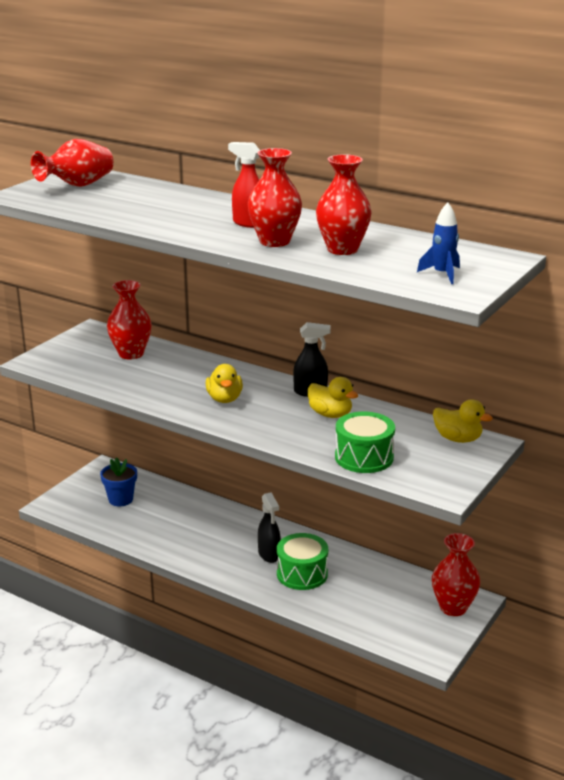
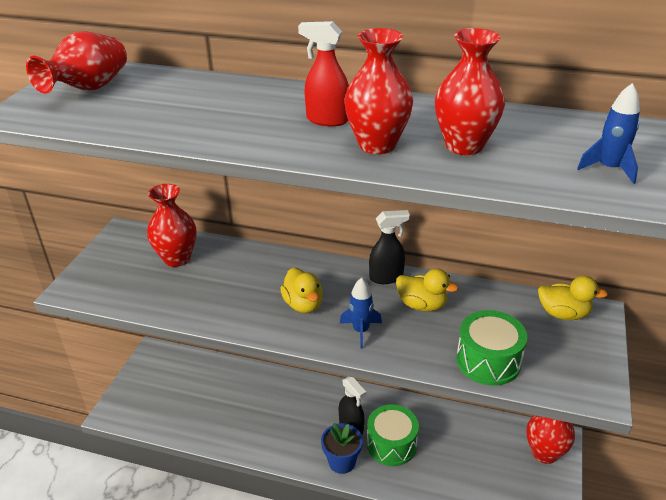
camera: 15 degrees left, 10 degrees up
blue flower pot [100,457,137,507] -> blue flower pot moved to [321,423,363,474]
none -> blue rocket [340,278,382,349]

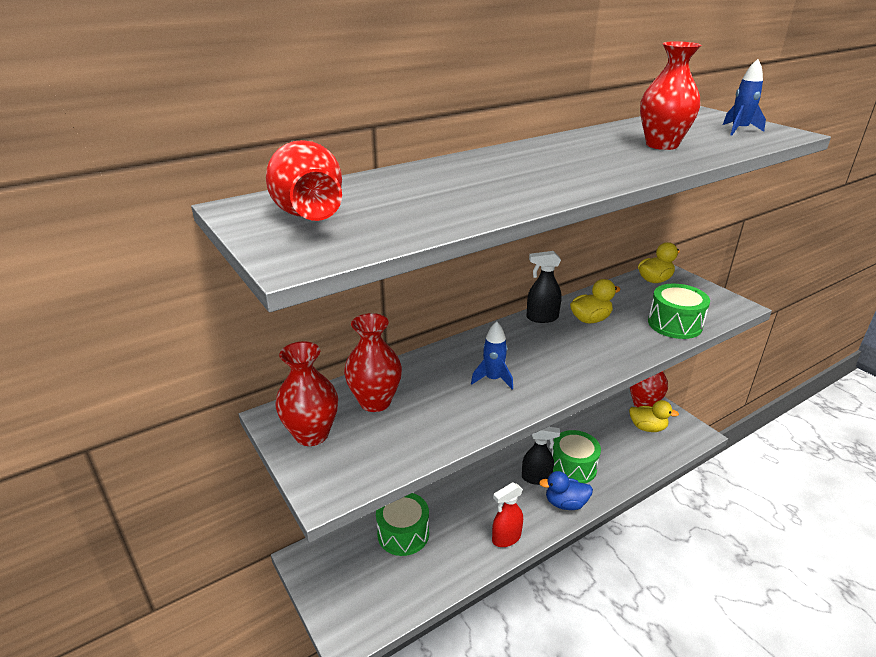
camera: 50 degrees left, 5 degrees down
yellow duck [280,268,323,313] -> yellow duck moved to [629,400,679,432]
red spray bottle [298,21,349,126] -> red spray bottle moved to [492,482,523,547]
blue flower pot [321,423,363,474] -> blue duck [539,471,593,510]
blue rocket [340,278,382,349] -> blue rocket moved to [471,321,513,389]
red vase [344,28,413,154] -> red vase moved to [276,341,338,446]
black spray bottle [369,210,410,284] -> black spray bottle turned 120 degrees counterclockwise [526,251,561,323]
none -> green drum [376,493,429,556]

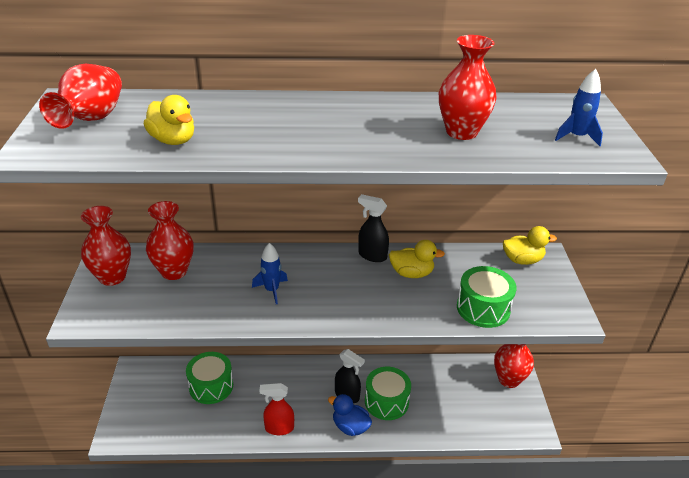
camera: 30 degrees right, 5 degrees up
yellow duck [629,400,679,432] -> yellow duck moved to [144,95,194,145]

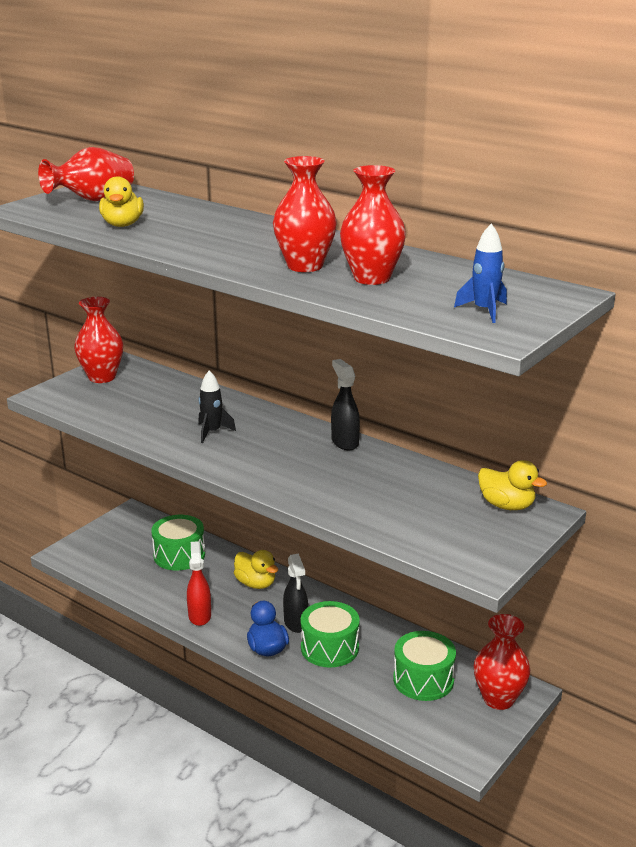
camera: 40 degrees right, 10 degrees down
red vase [146,201,193,280] -> red vase moved to [273,156,337,272]
blue rocket [252,243,288,304] -> black rocket [198,370,236,443]
red spray bottle [259,383,294,435] -> red spray bottle turned 45 degrees clockwise [187,541,211,626]
yellow duck [389,240,445,278] -> yellow duck moved to [234,550,278,589]
green drum [457,266,516,328] -> green drum moved to [393,631,456,701]

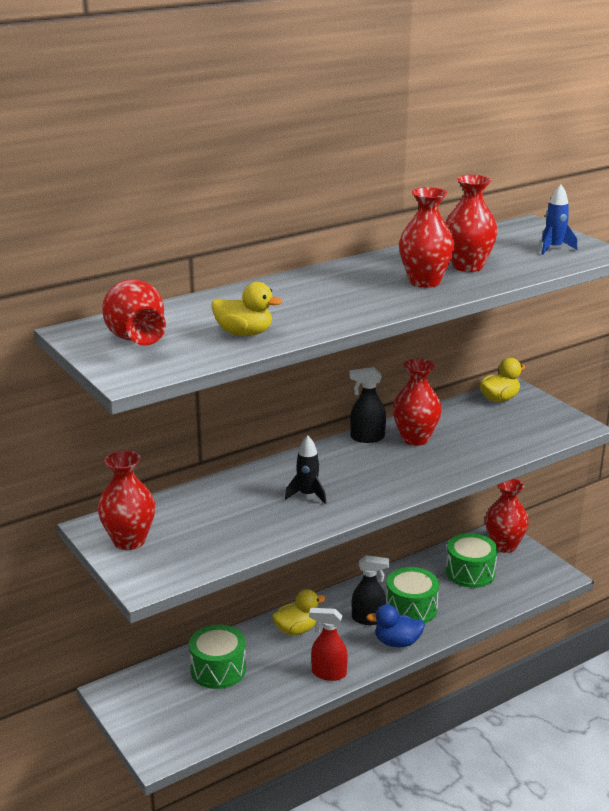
camera: 70 degrees left, 0 degrees up
none -> red vase [392,359,442,446]

